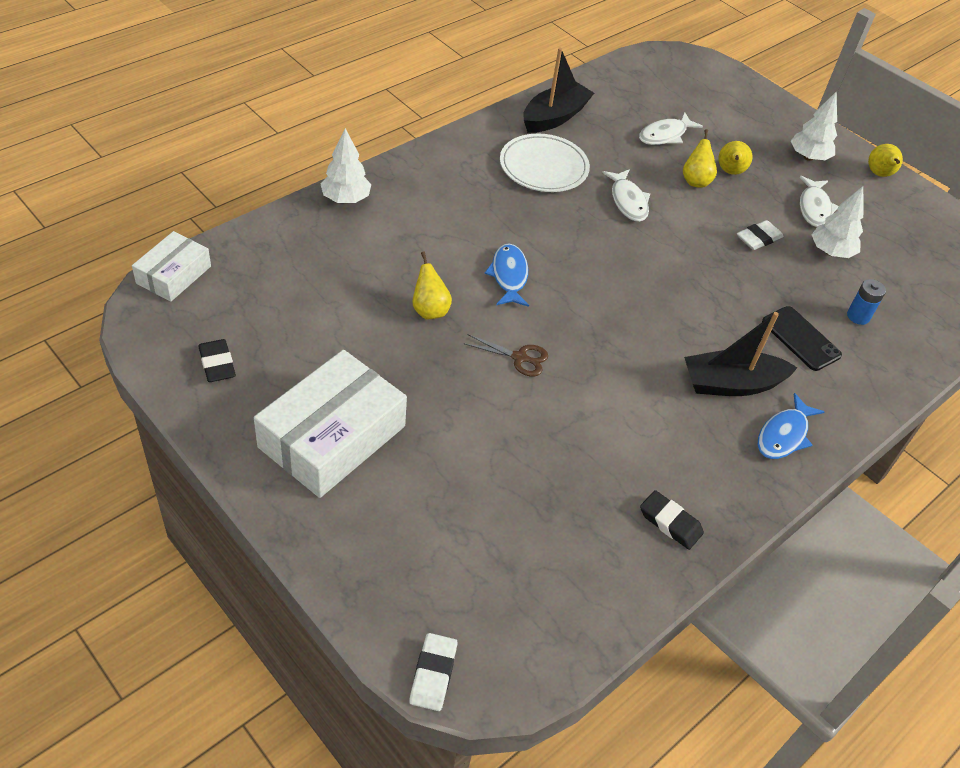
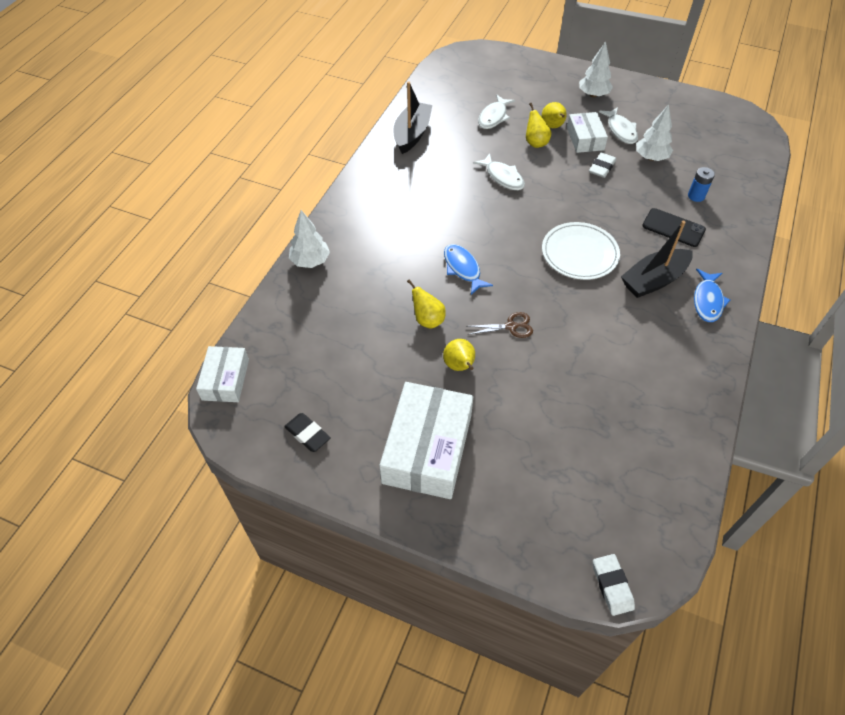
camera: 20 degrees left, 5 degrees up
white plate [500,134,590,192] -> white plate moved to [542,222,620,280]
black eraser [640,490,704,550] -> none
yellow pear [868,144,903,177] -> yellow pear moved to [443,339,475,371]
none -> white box [567,112,608,153]

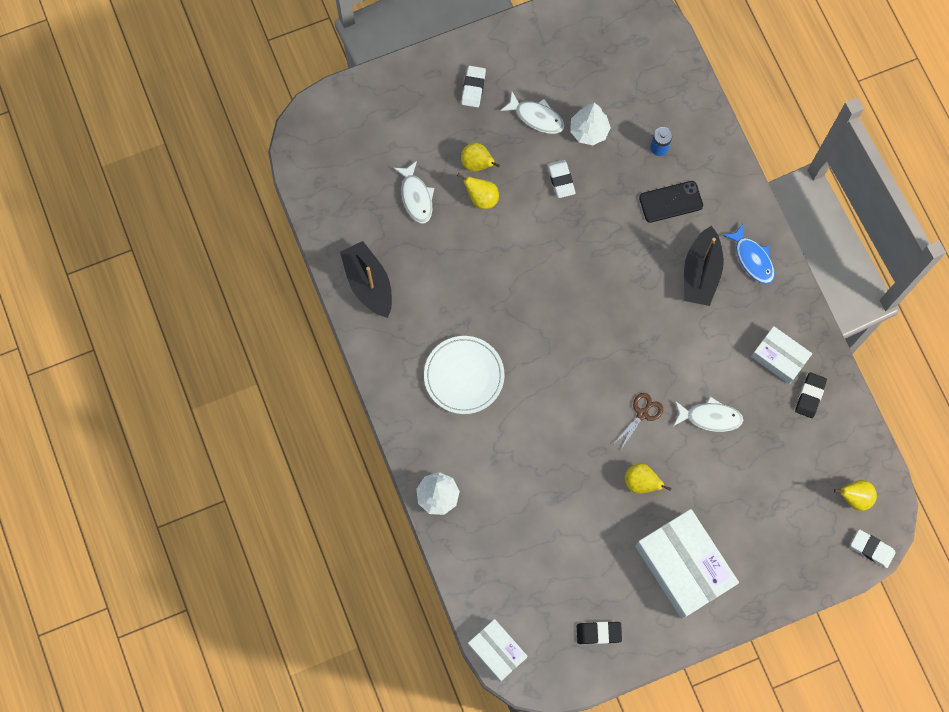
camera: 45 degrees left, 20 degrees up
yellow pear [407,280,446,329] -> yellow pear moved to [834,480,877,511]
blue fish [444,244,493,295] -> none
white fish [473,153,525,190] -> white fish moved to [674,397,743,432]
white plate [542,222,620,280] -> white plate moved to [424,336,505,414]
white box [567,112,608,153] -> white box moved to [751,326,812,384]
white tree [579,41,613,97] -> white eraser [461,66,486,107]
none -> black eraser [795,372,827,418]

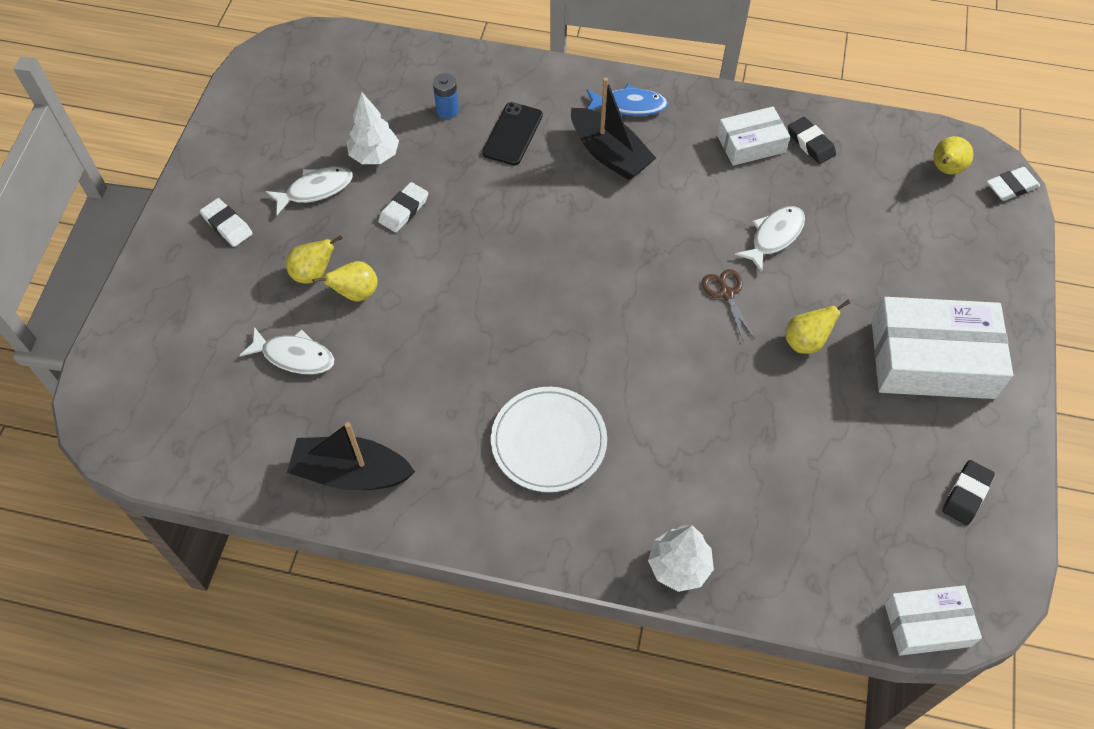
camera: 55 degrees left, 15 degrees down
white eraser [547,160,576,198] -> white eraser turned 75 degrees counterclockwise [378,182,428,232]

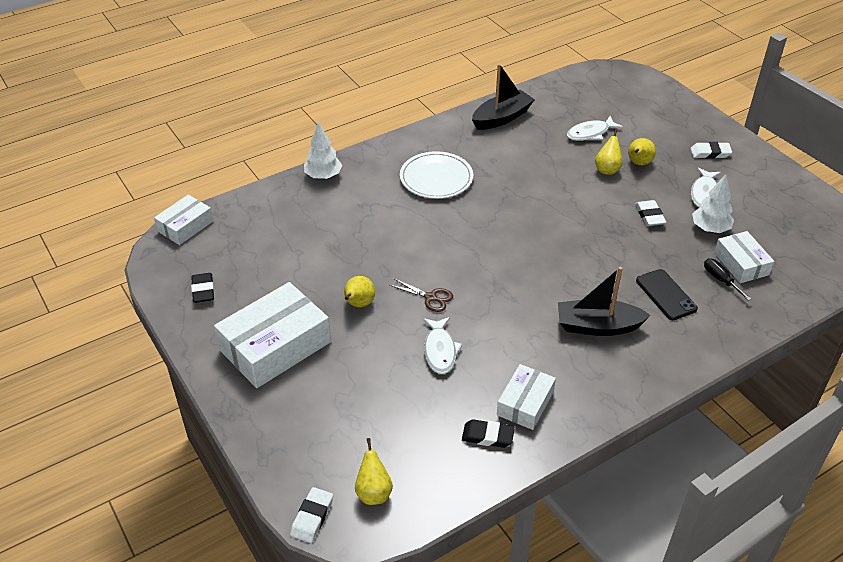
camera: 135 degrees right, 15 degrees down
blue battery [433,73,459,119] -> black screwdriver [704,258,751,301]
blue fish [587,84,668,116] -> none
none -> white box [714,231,774,283]

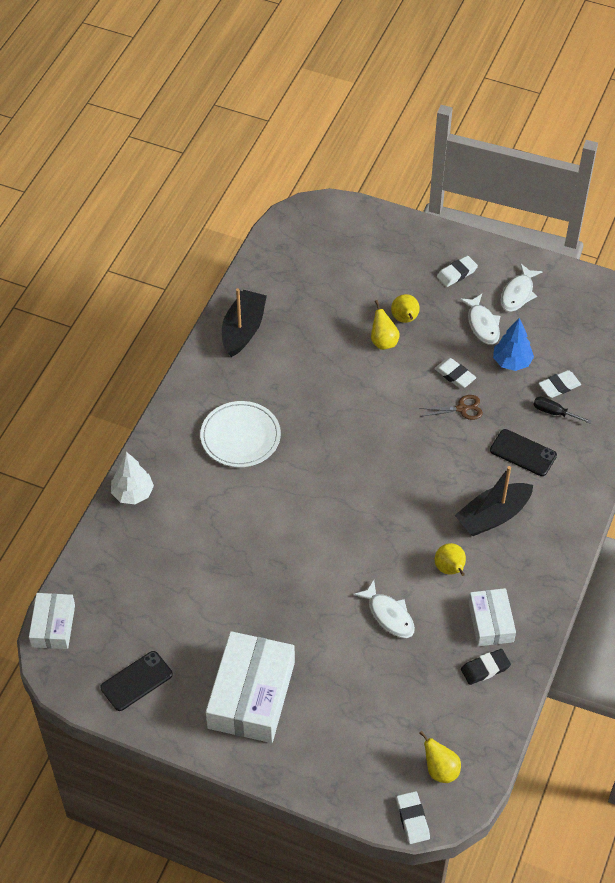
camera: 35 degrees left, 10 degrees up
black eraser [191,273,214,303] -> black phone [100,651,173,711]
yellow pear [344,276,375,307] -> yellow pear moved to [435,543,466,576]
brown scissors [389,279,453,312] -> brown scissors moved to [419,395,483,420]
white fish [567,116,623,141] -> white fish moved to [501,263,542,312]
white tree [692,174,734,233] -> blue tree [493,318,534,371]
white box [714,231,774,283] -> white eraser [538,370,581,398]

